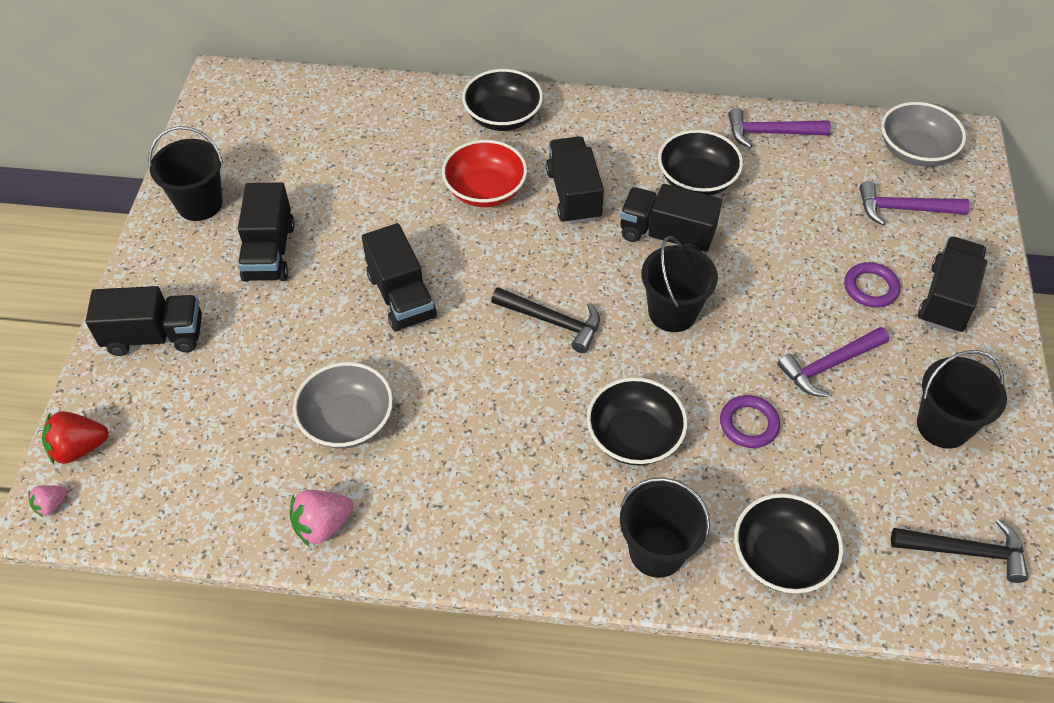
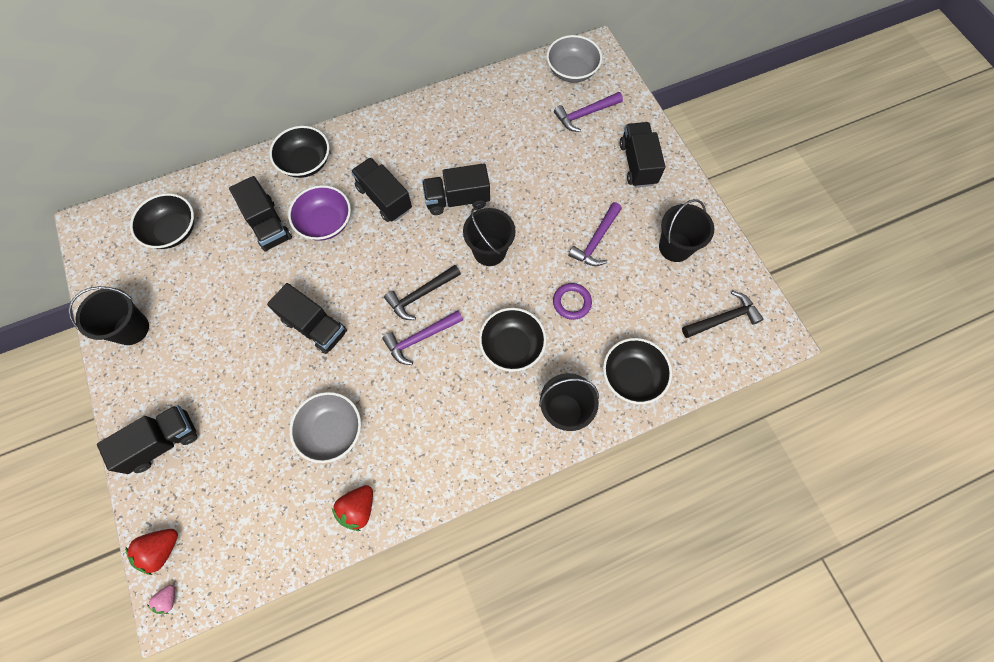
camera: 30 degrees left, 15 degrees up
black truck [238,182,295,282] -> black truck moved to [229,176,292,251]
pink strawberry [290,490,353,547] -> red strawberry [332,485,373,531]
red bowl [442,140,527,207] -> purple bowl [288,185,351,241]
black hammer [491,287,600,353] -> black hammer turned 150 degrees clockwise [384,265,461,320]
black bowl [658,130,743,196] -> black bowl moved to [130,193,194,249]
purple hammer [728,108,830,148] -> purple hammer moved to [382,310,463,365]
purple ring [845,262,900,308] -> none

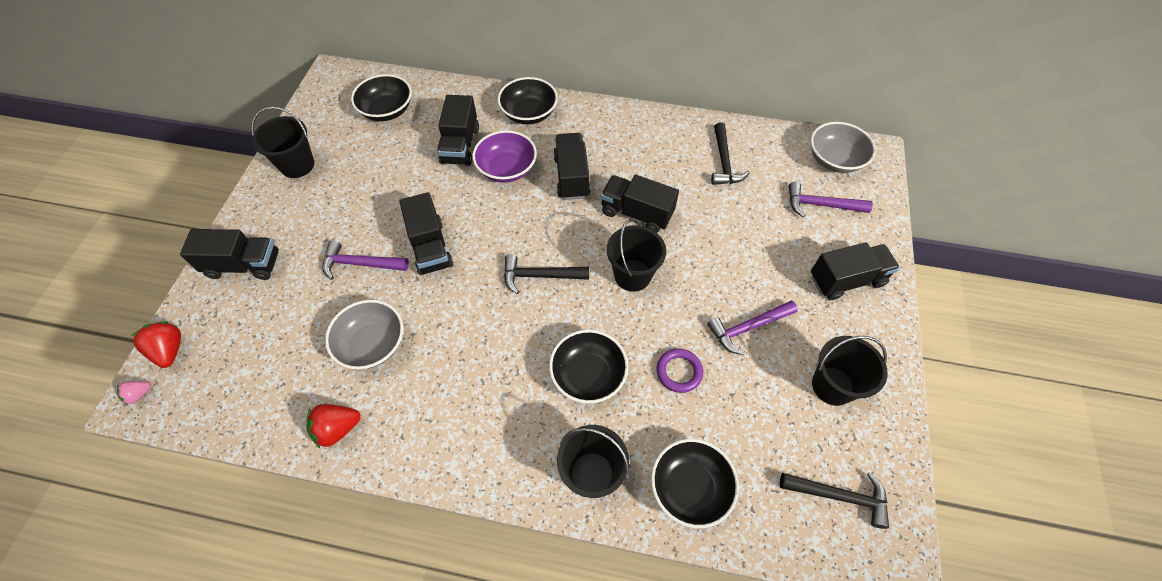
camera: 35 degrees right, 10 degrees down
red strawberry [125,529,178,575] -> red strawberry turned 75 degrees clockwise [131,321,181,368]
purple hammer [382,310,463,365] -> purple hammer moved to [322,240,409,280]
black truck [620,122,665,187] -> black truck turned 45 degrees clockwise [811,242,900,300]
none -> black hammer [711,122,750,185]

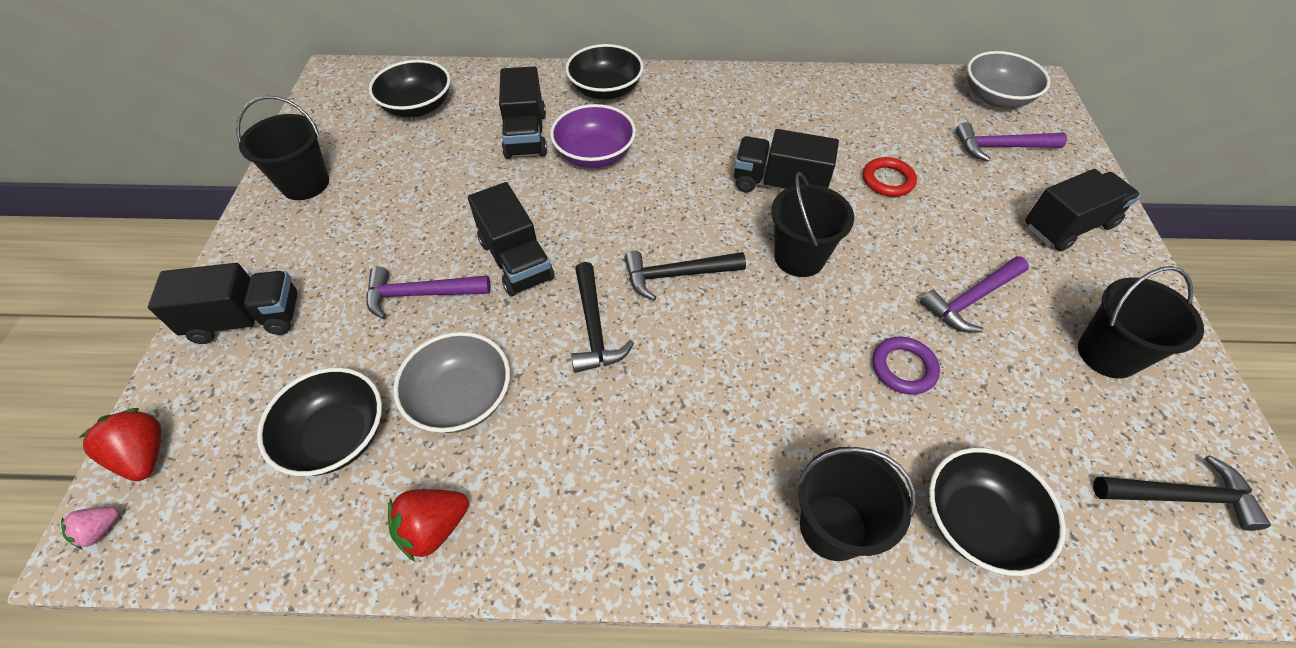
camera: 10 degrees left, 5 degrees down
black bowl [549,330,628,403] -> black bowl moved to [257,368,382,476]
black truck [553,133,591,200] -> none
black hammer [711,122,750,185] -> black hammer moved to [571,262,634,373]
none -> red ring [863,157,917,197]

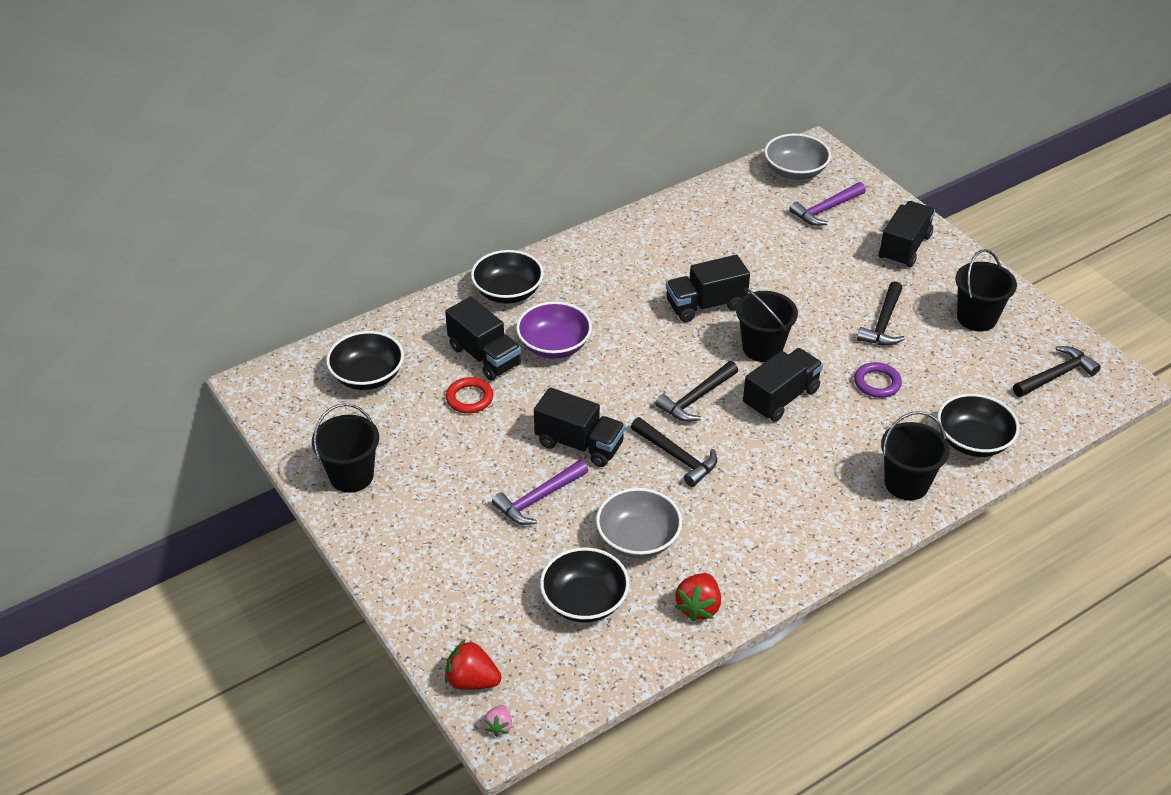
camera: 35 degrees left, 10 degrees down
black truck [148,263,298,344] -> black truck moved to [743,348,823,422]
red ring [863,157,917,197] -> red ring moved to [446,377,493,413]
purple hammer [920,256,1029,333] -> black hammer [857,281,905,346]

